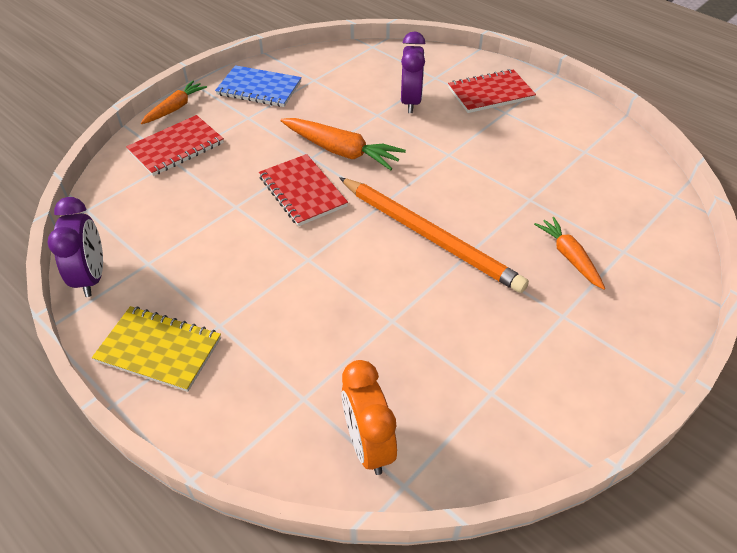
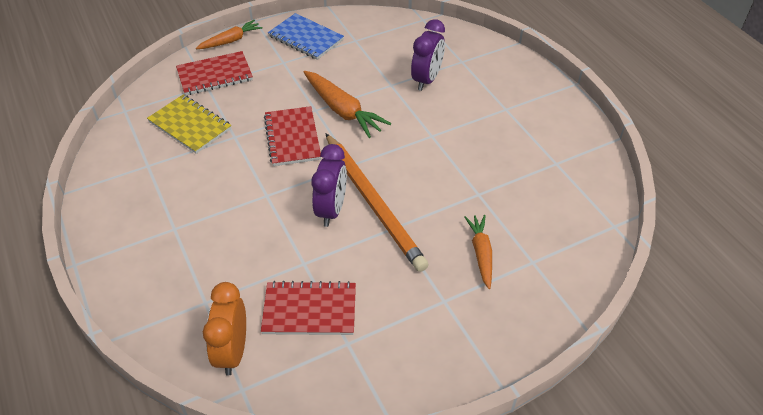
camera: 20 degrees right, 0 degrees up
purple clock [47,197,103,297] -> purple clock moved to [312,144,347,227]
yellow notebook [92,306,221,392] -> yellow notebook moved to [147,95,231,154]
red notebook [448,69,536,113] -> red notebook moved to [261,281,356,335]

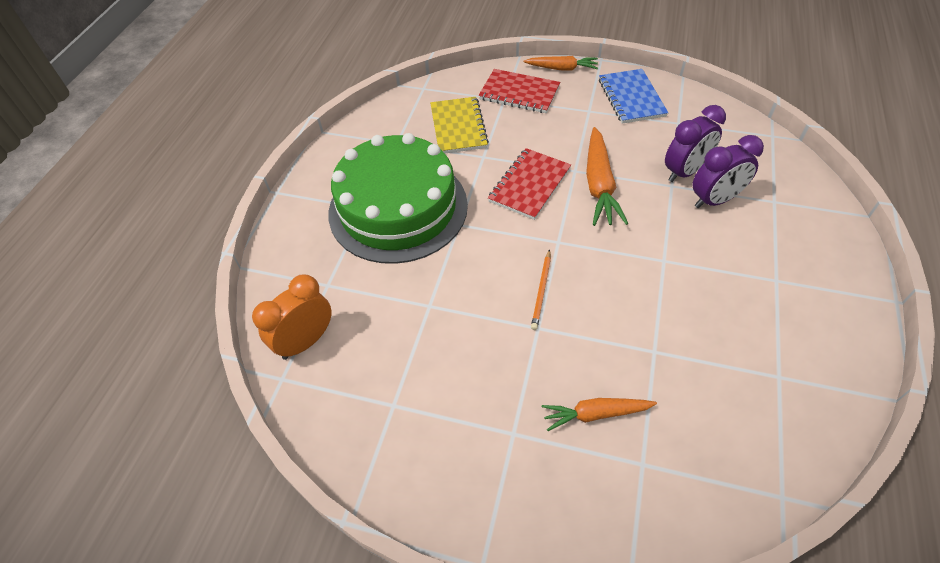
camera: 45 degrees right, 5 degrees up
red notebook [261,281,356,335] -> none
purple clock [312,144,347,227] -> purple clock moved to [665,105,726,182]
orange pencil [326,134,429,272] -> orange pencil [531,249,551,330], size x0.42
orange carrot [464,215,492,289] -> orange carrot turned 135 degrees counterclockwise [542,398,657,431]
none -> green cake [328,133,468,264]

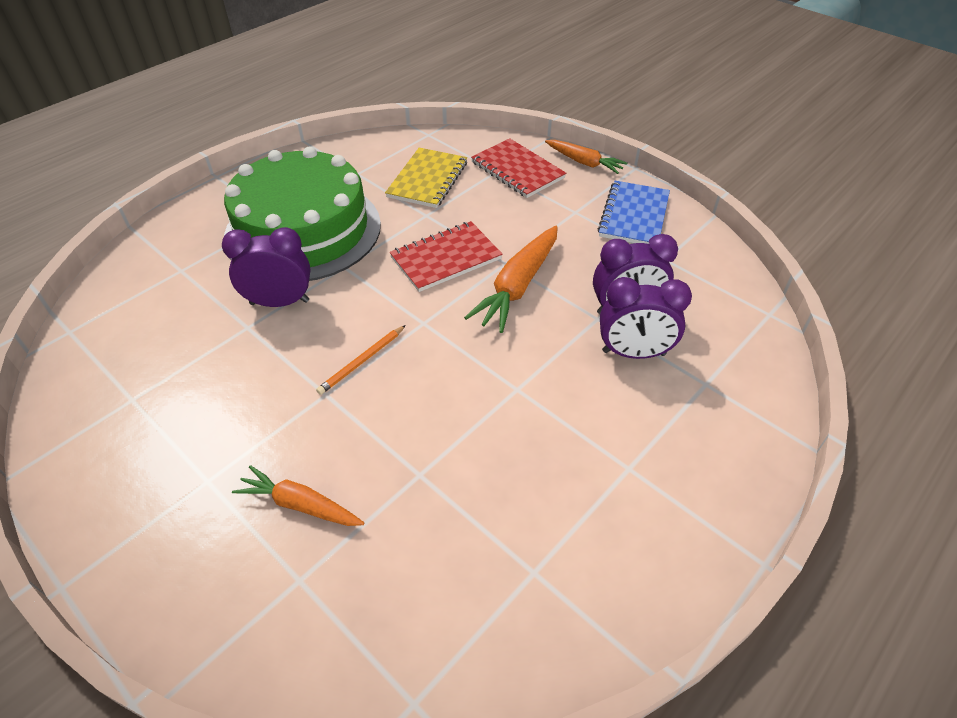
camera: 25 degrees right, 5 degrees down
orange clock [252,274,332,360] -> none
none -> purple clock [222,227,311,307]

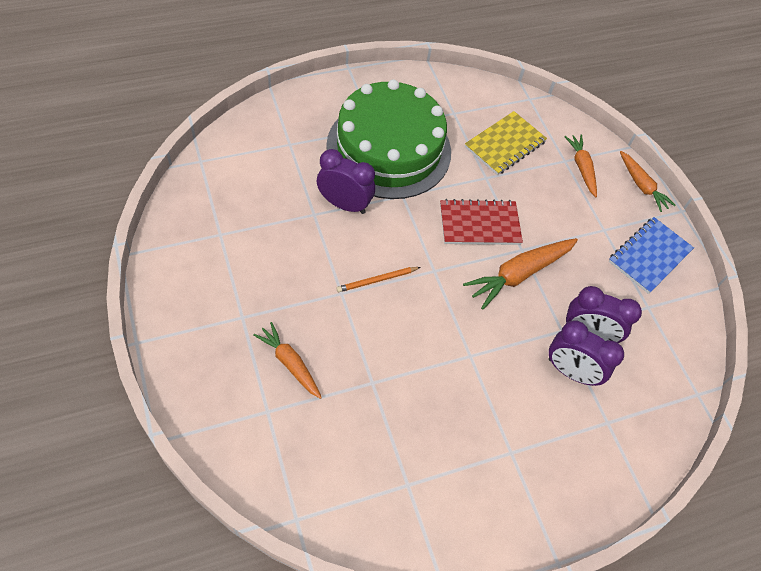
camera: 20 degrees right, 10 degrees up
red notebook [471,138,566,198] -> orange carrot [564,135,597,197]

